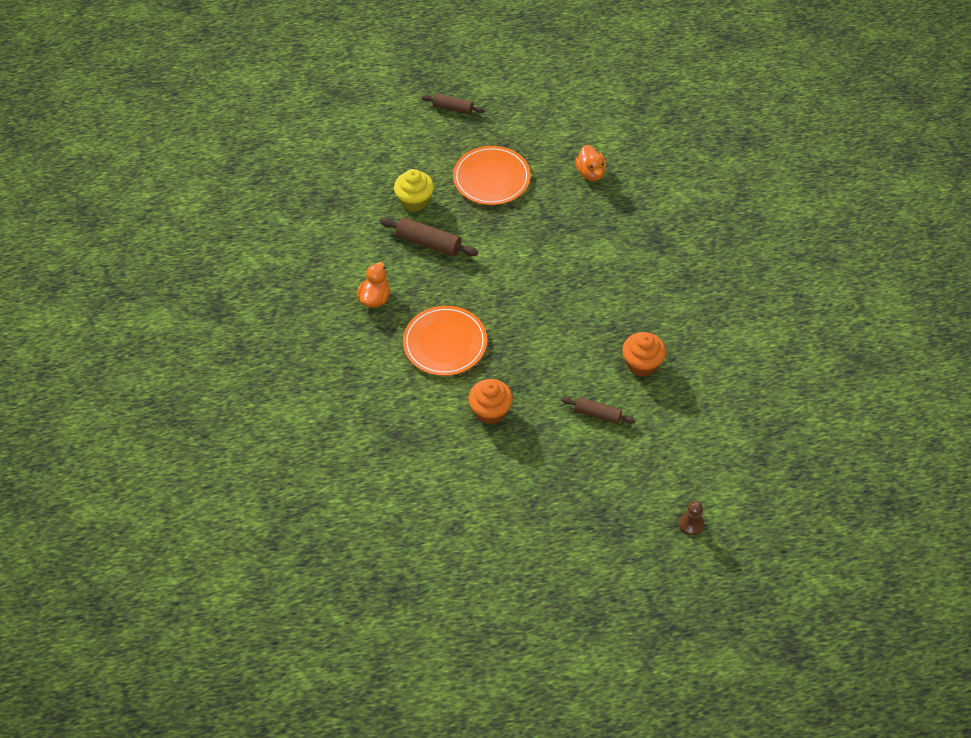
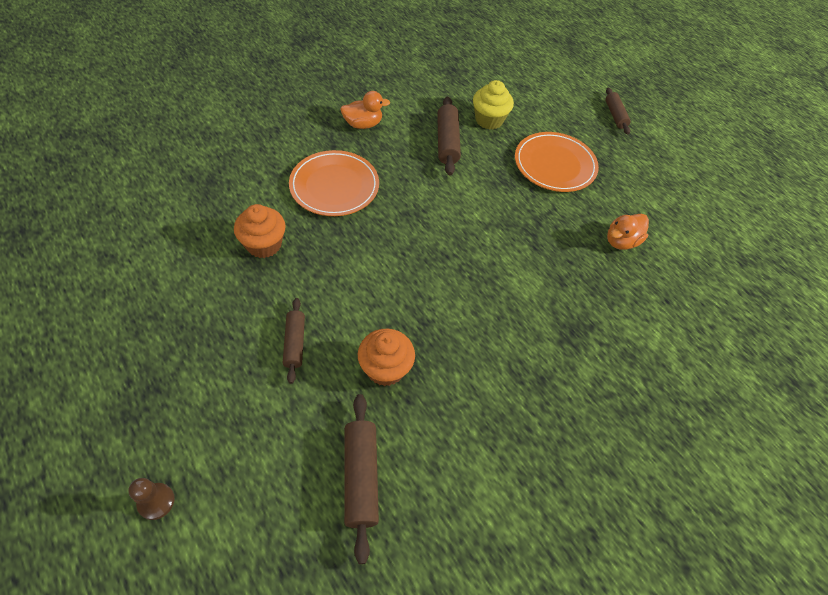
camera: 60 degrees right, 0 degrees up
none -> brown rolling pin [344,394,379,564]

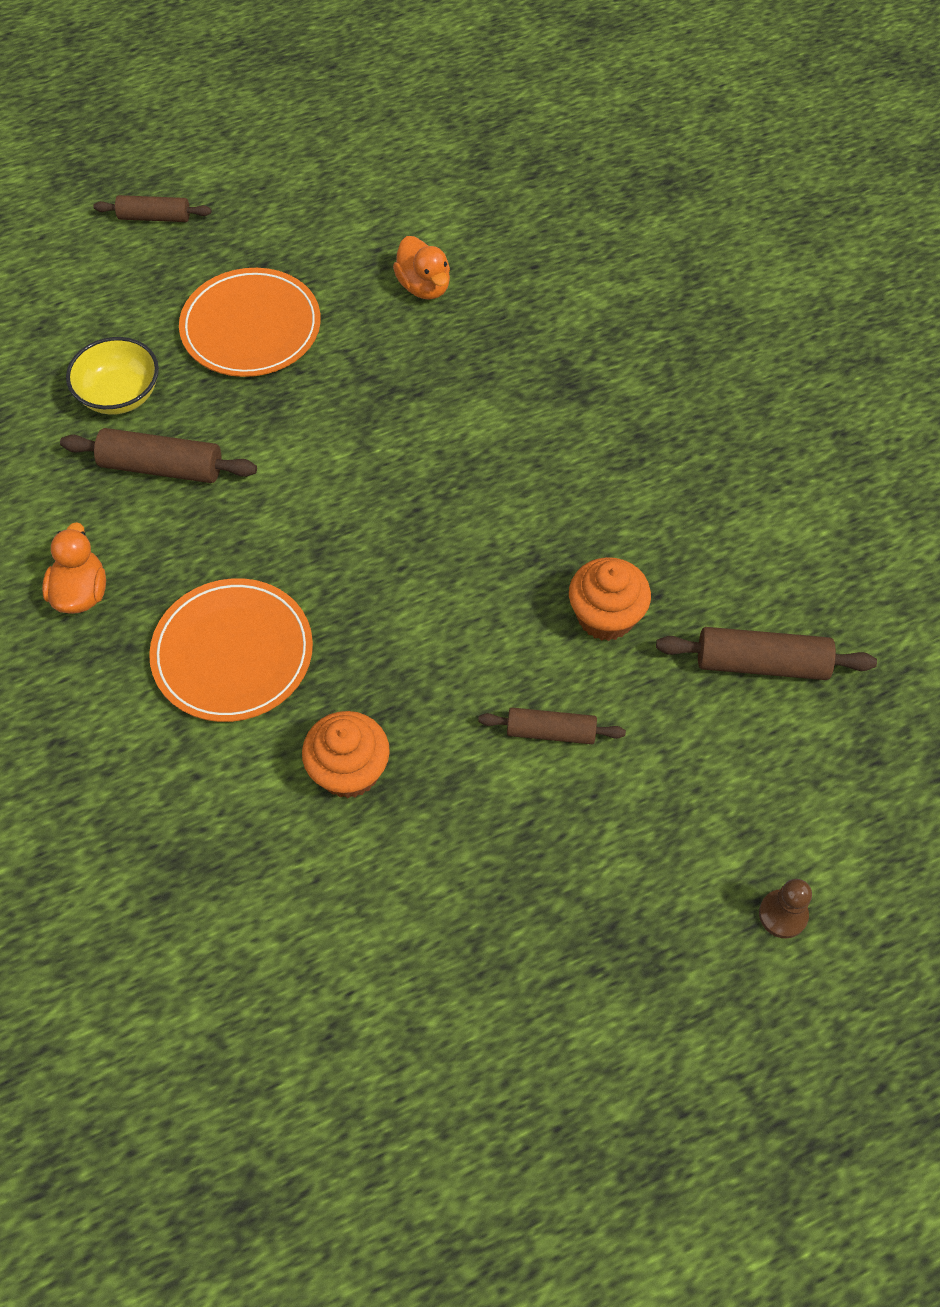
camera: 75 degrees left, 5 degrees up
yellow cupcake [473,80,514,130] -> yellow bowl [66,337,159,415]

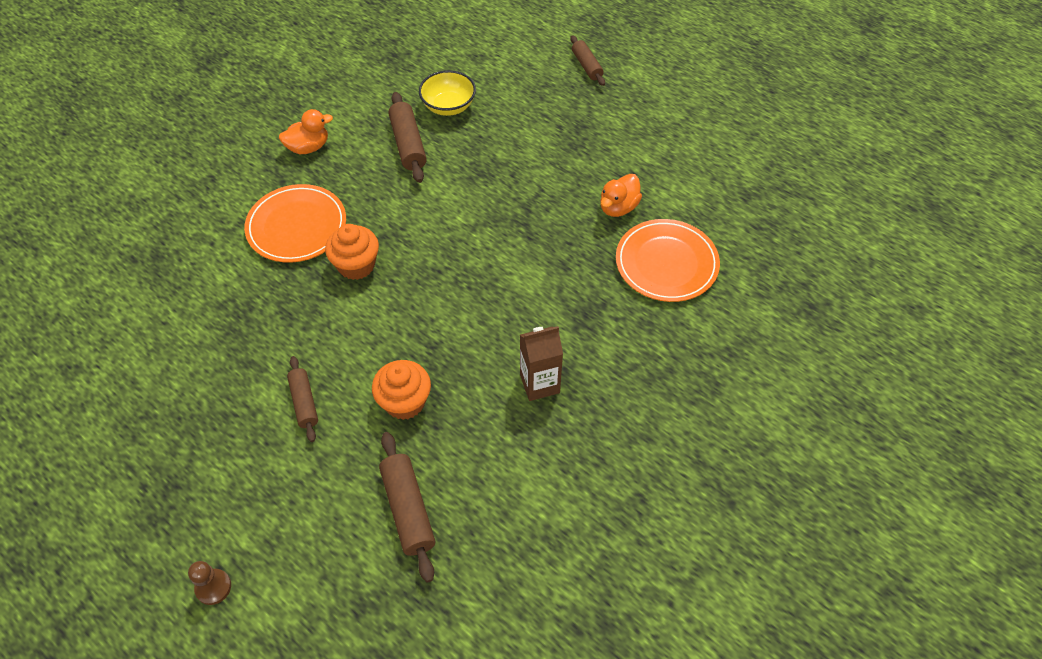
camera: 65 degrees right, 5 degrees down
orange plate [179,268,321,377] -> orange plate moved to [616,219,720,302]
orange cupcake [302,711,390,798] -> orange cupcake moved to [325,224,379,280]
none -> brown carton [520,326,563,401]

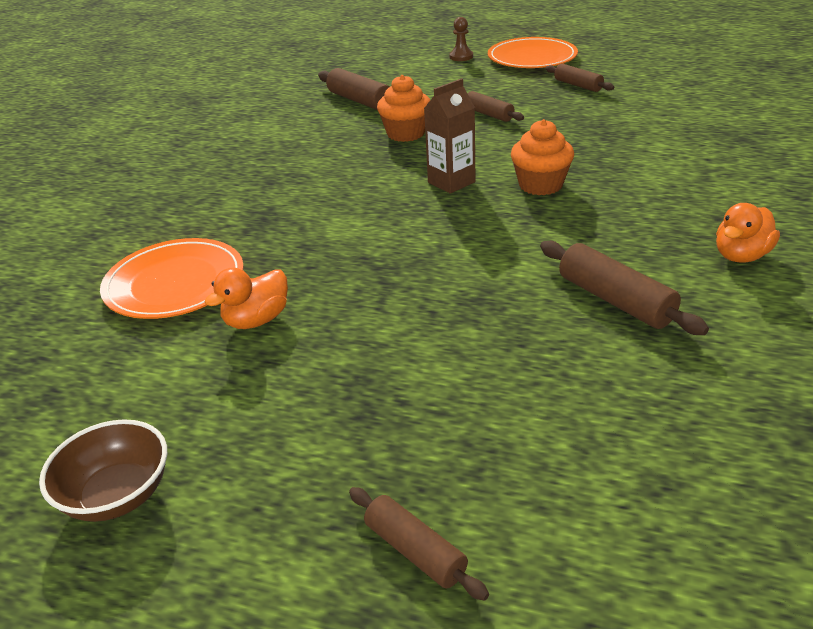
camera: 160 degrees right, 20 degrees down
orange plate [244,184,346,263] -> orange plate moved to [488,37,578,68]
yellow bowl [419,70,476,116] -> none
brown carton [520,326,563,401] -> brown carton moved to [424,78,476,194]
orange duck [600,174,642,217] -> orange duck turned 150 degrees counterclockwise [205,268,288,329]
none -> brown bowl [39,419,167,522]
none -> brown rolling pin [545,64,614,92]

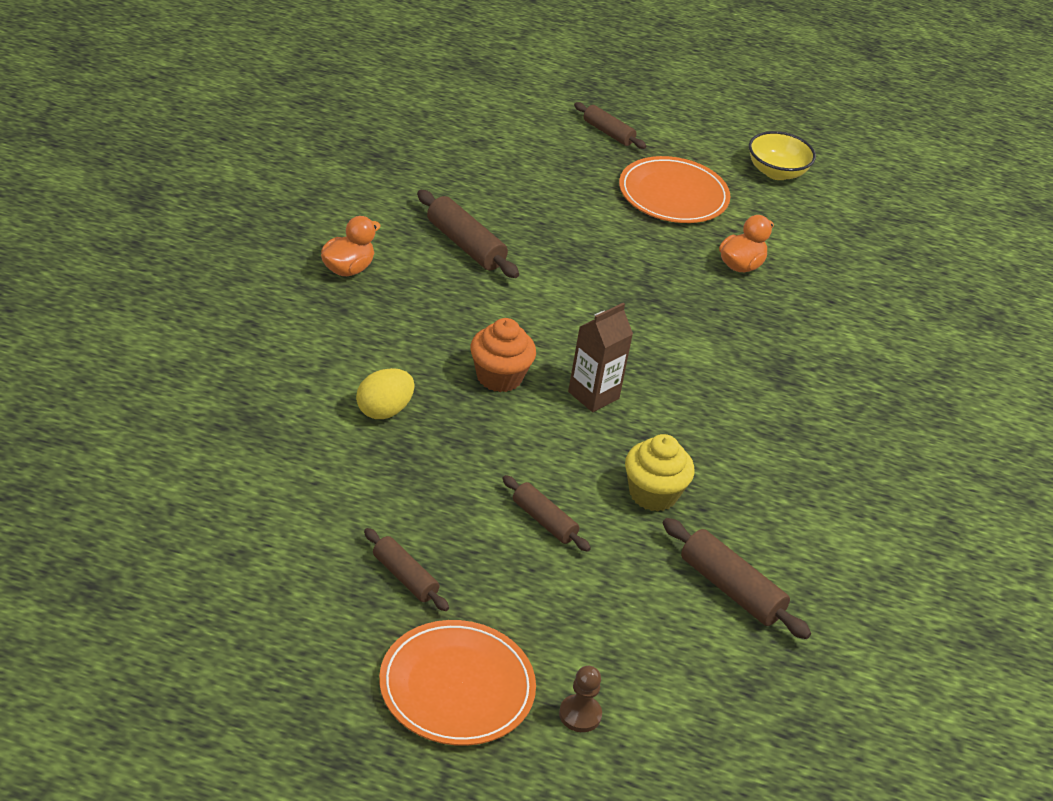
camera: 170 degrees right, 5 degrees up
brown bowl [39,419,167,522] -> yellow bowl [749,131,816,180]
orange plate [100,238,244,319] -> orange plate moved to [619,156,730,223]
orange cupcake [377,75,430,142] -> yellow cupcake [625,434,695,512]
none -> yellow egg [356,368,415,419]

